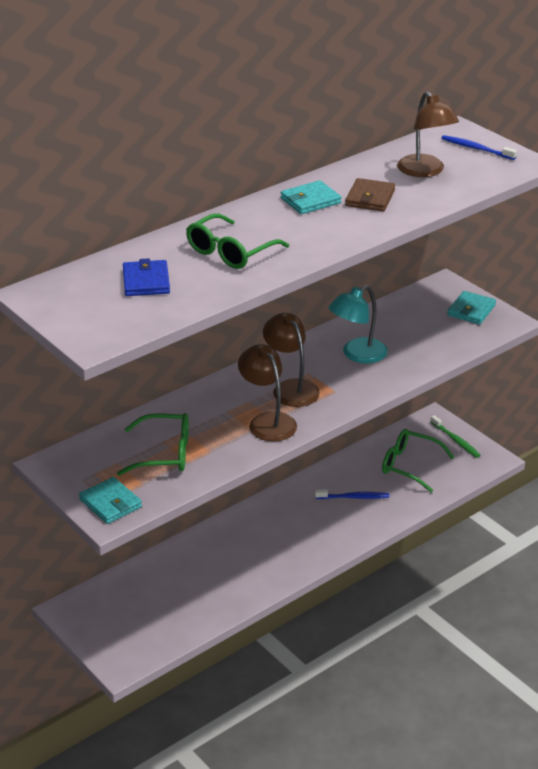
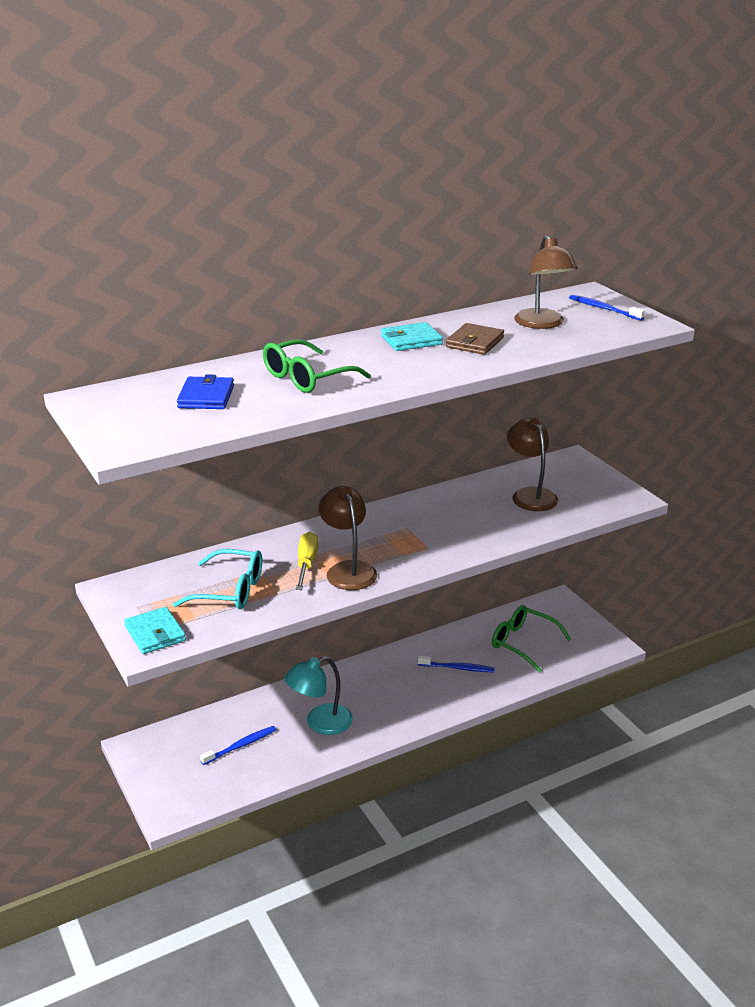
camera: 10 degrees right, 5 degrees down
green glasses [117,413,189,476] -> turquoise glasses [173,549,262,609]
brown lamp [263,313,320,407] -> brown lamp moved to [507,418,558,511]
turquoise lamp [328,285,388,364] -> turquoise lamp moved to [284,656,353,735]
green toothbrush [431,415,480,458] -> none
turquoise wallet [447,291,496,324] -> none
none -> blue toothbrush [200,726,276,765]
none -> yellow screwdriver [296,532,318,590]

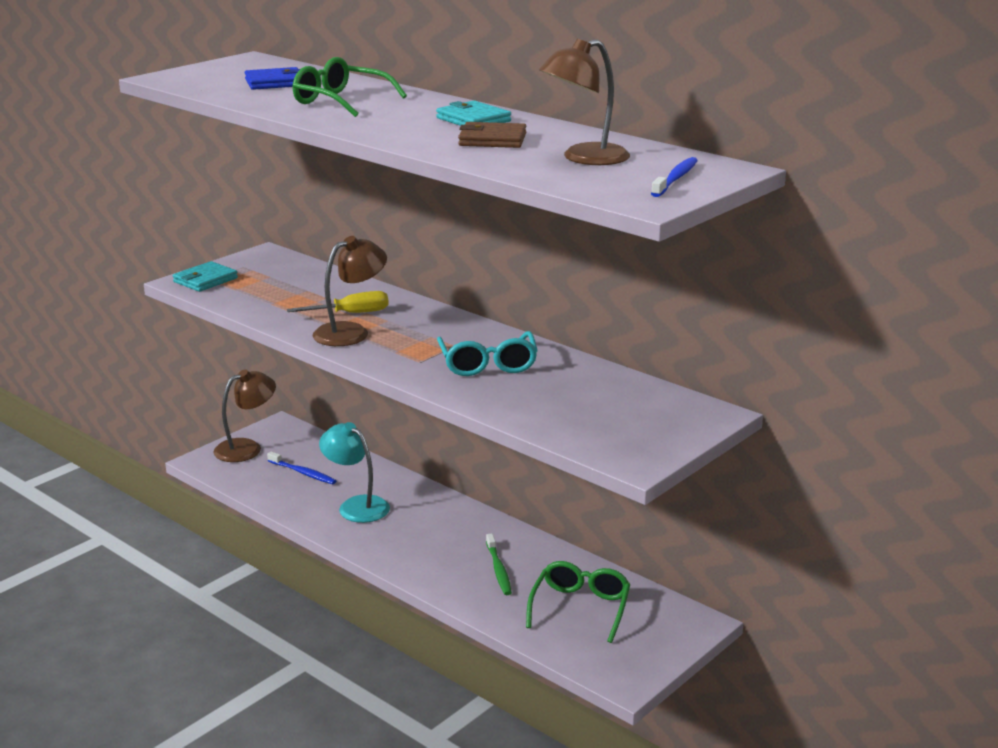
camera: 70 degrees right, 5 degrees down
turquoise glasses [173,549,262,609] -> turquoise glasses moved to [437,331,538,376]
blue toothbrush [418,656,495,672] -> green toothbrush [486,534,512,595]
brown lamp [507,418,558,511] -> brown lamp moved to [214,369,276,462]

